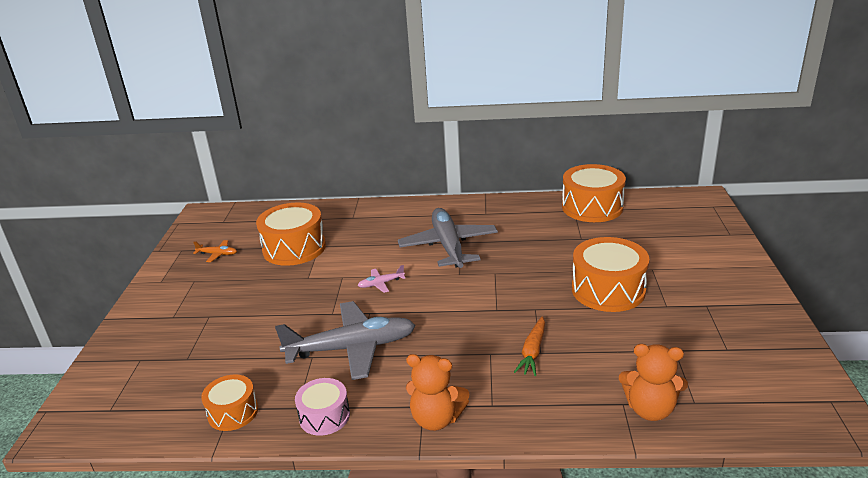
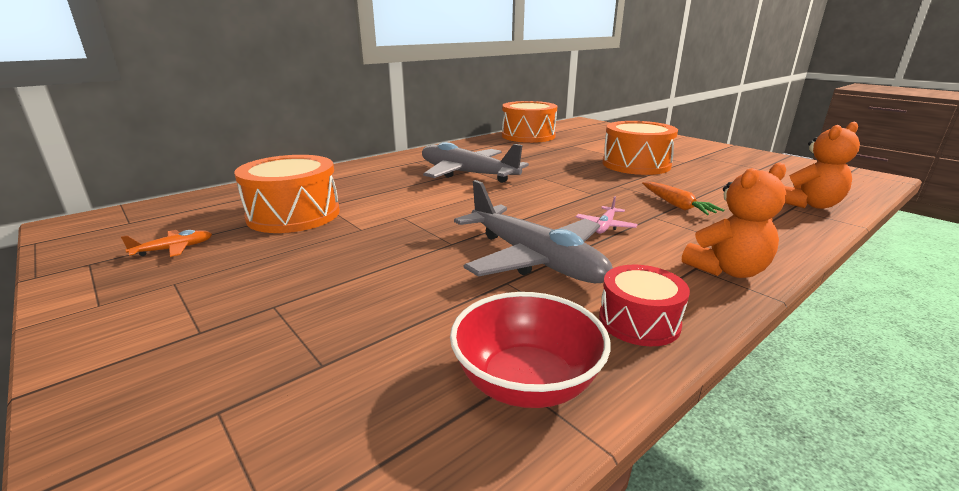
camera: 45 degrees left, 5 degrees down
orange drum [201,374,258,431] -> red bowl [450,292,610,408]
grey plane [275,301,416,380] -> grey plane turned 105 degrees clockwise [454,180,613,283]
pink drum [295,378,350,436] -> red drum [599,265,690,346]
pink plane [357,265,405,293] -> pink plane moved to [576,196,638,234]

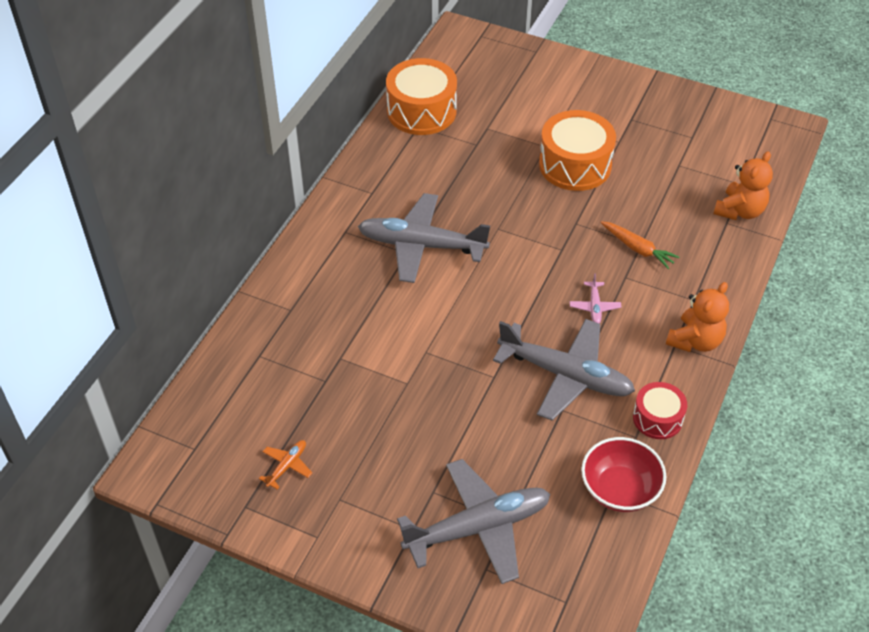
camera: 25 degrees left, 25 degrees up
orange drum [234,155,340,233] -> none
none -> grey plane [397,459,550,584]

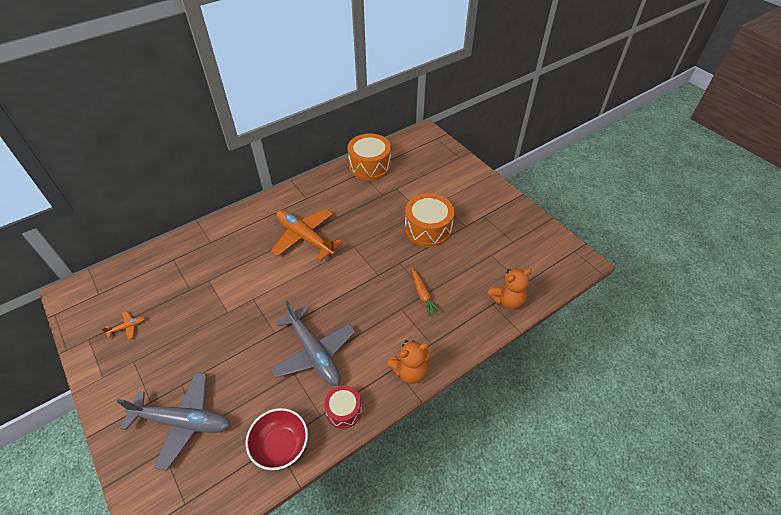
camera: 30 degrees right, 0 degrees up
grey plane [358,193,490,283] -> orange plane [271,209,343,261]
pink plane [570,273,621,324] -> none

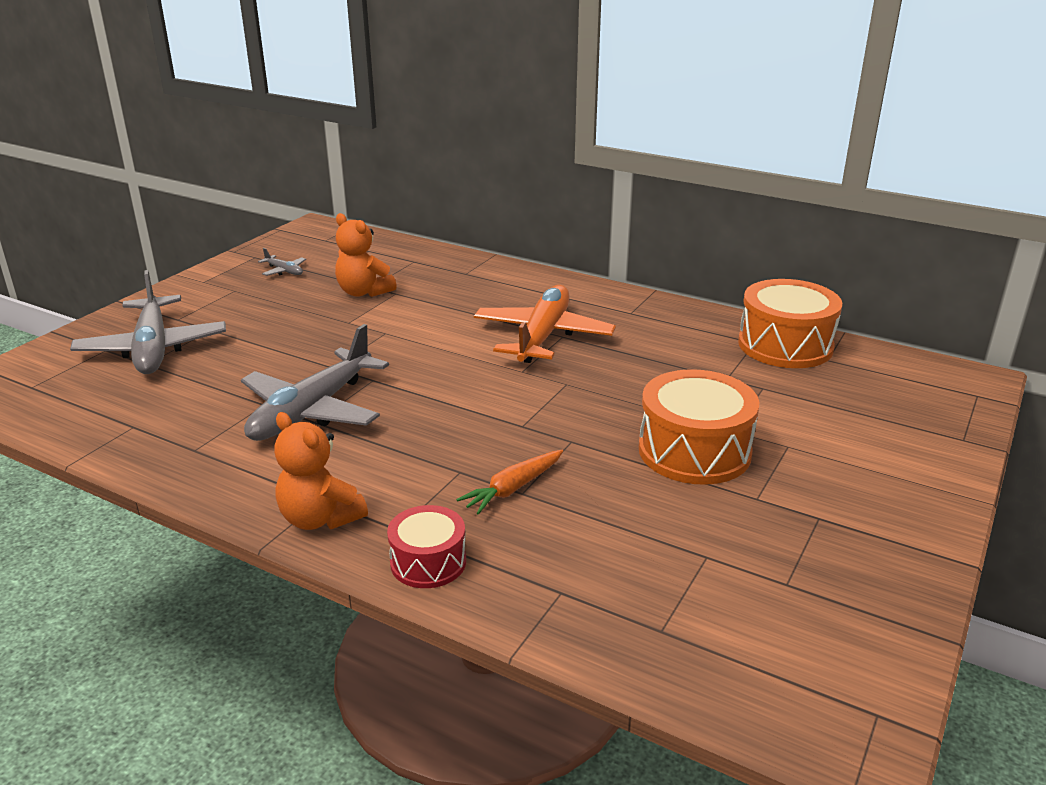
camera: 65 degrees right, 20 degrees down
orange plane [102,311,146,340] -> grey plane [258,248,306,276]
red bowl [246,408,308,470] -> none
red drum [324,386,362,429] -> red drum moved to [387,505,466,588]
orange teddy bear [487,268,532,309] -> orange teddy bear moved to [335,213,397,297]

